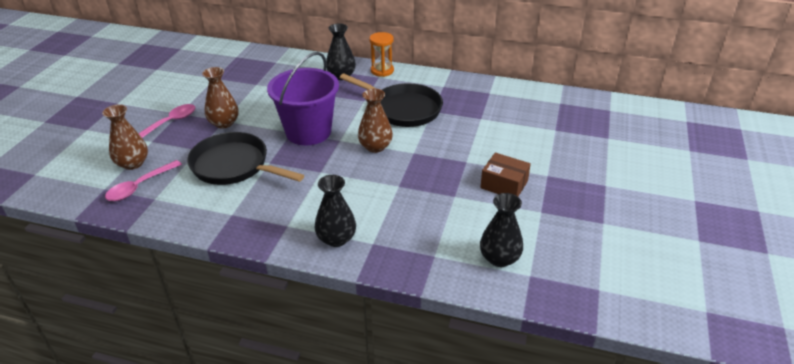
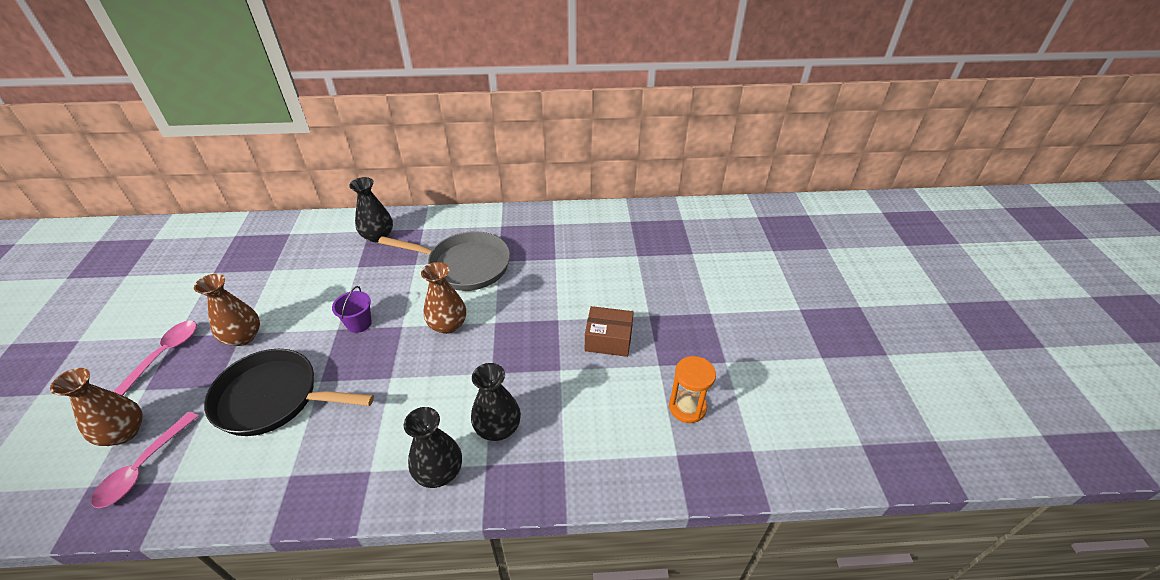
camera: 20 degrees left, 5 degrees up
purple bucket [267,52,339,145] -> purple bucket [332,286,372,333], size x0.43
black pan [340,74,443,127] -> grey pan [378,231,510,291]
orange hourglass [370,32,394,77] -> orange hourglass moved to [669,356,716,423]
black vase [480,193,523,267] -> black vase moved to [471,363,521,441]

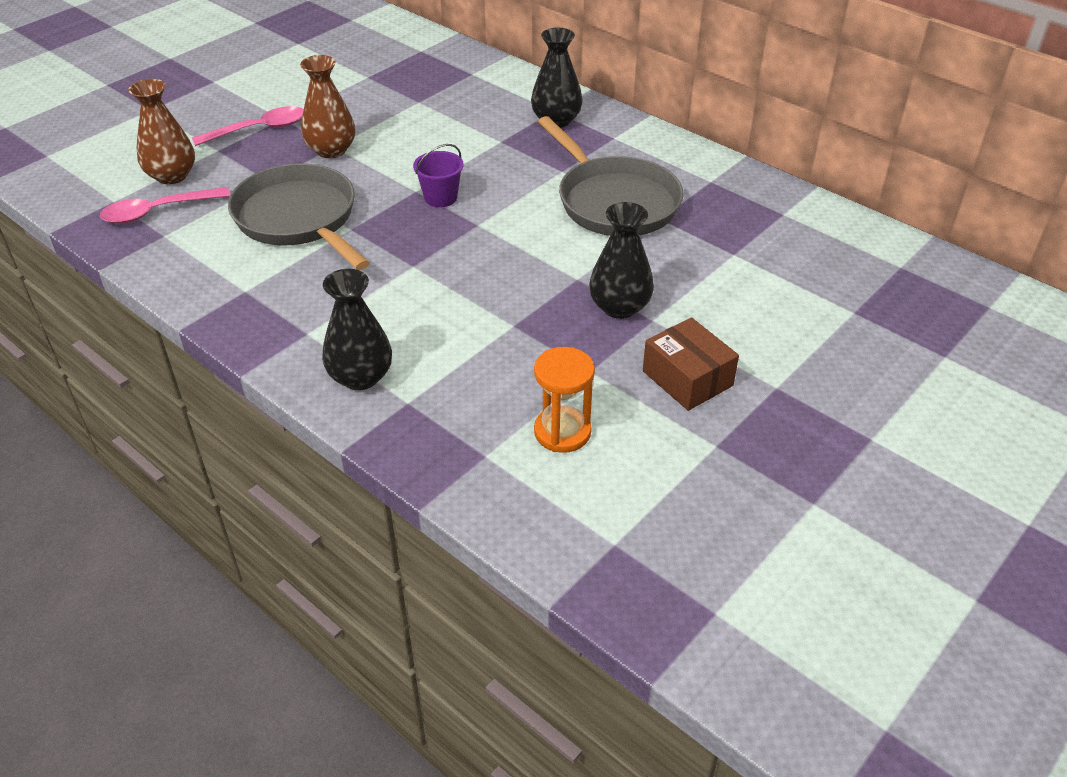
camera: 45 degrees right, 0 degrees up
black pan [204,349,374,436] -> grey pan [228,164,370,270]
brown vase [421,262,466,334] -> none
black vase [471,363,521,441] -> black vase moved to [589,202,654,319]
orange hourglass [669,356,716,423] -> orange hourglass moved to [534,347,595,453]

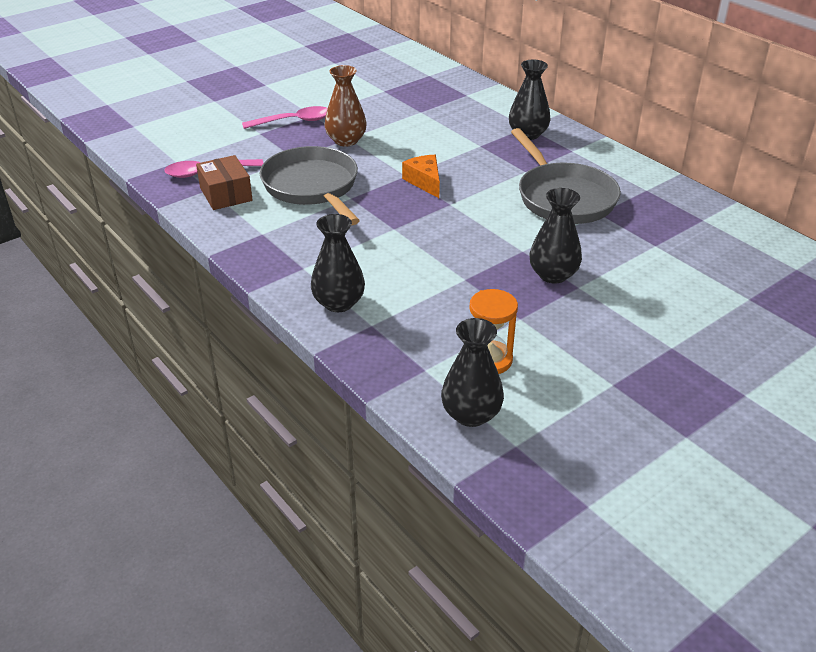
camera: 10 degrees right, 5 degrees down
brown vase [128,79,195,184] -> none
purple bucket [413,144,464,207] -> orange cheese [402,155,440,198]
brown box [643,317,739,411] -> brown box moved to [196,155,252,210]
none -> black vase [441,318,504,427]

